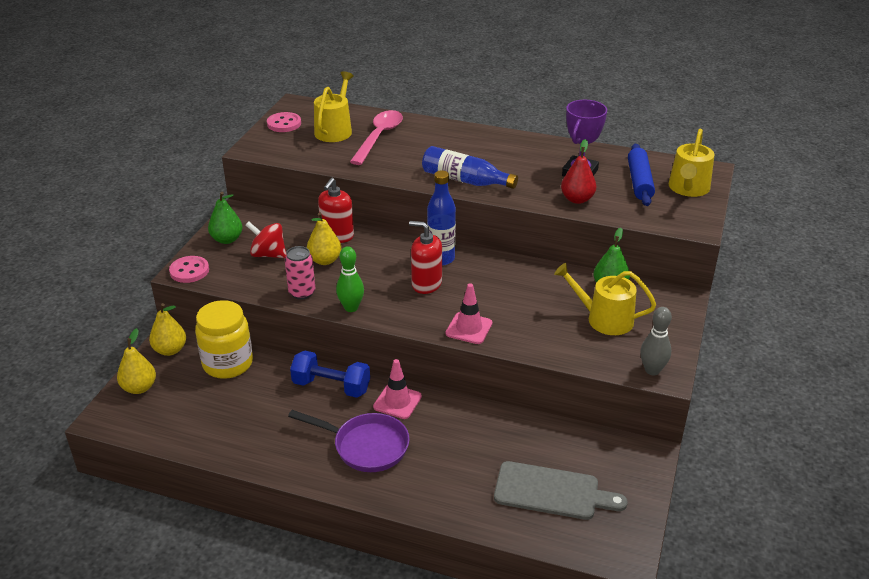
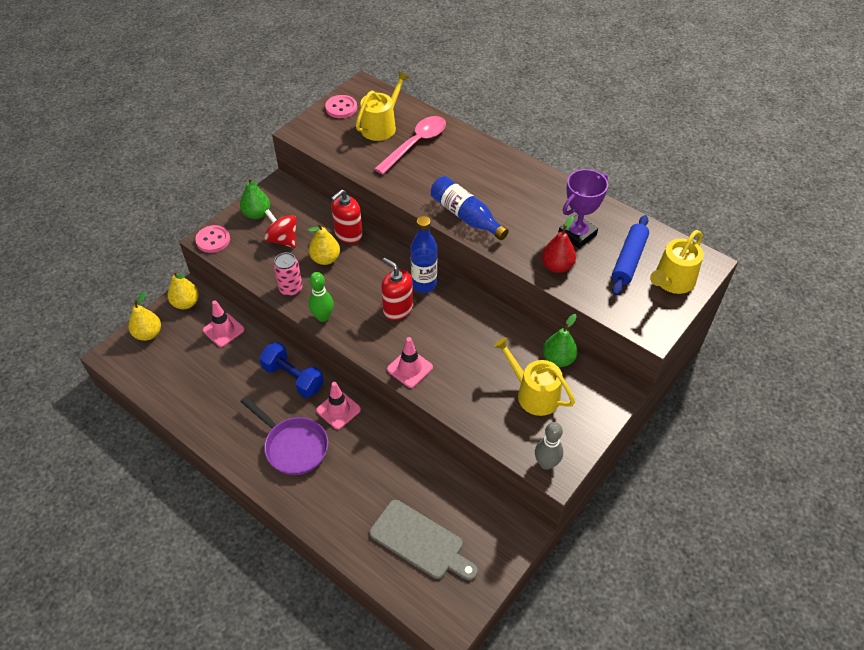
camera: 20 degrees right, 15 degrees up
yellow jar [195,300,253,379] -> pink traffic cone [203,300,245,347]

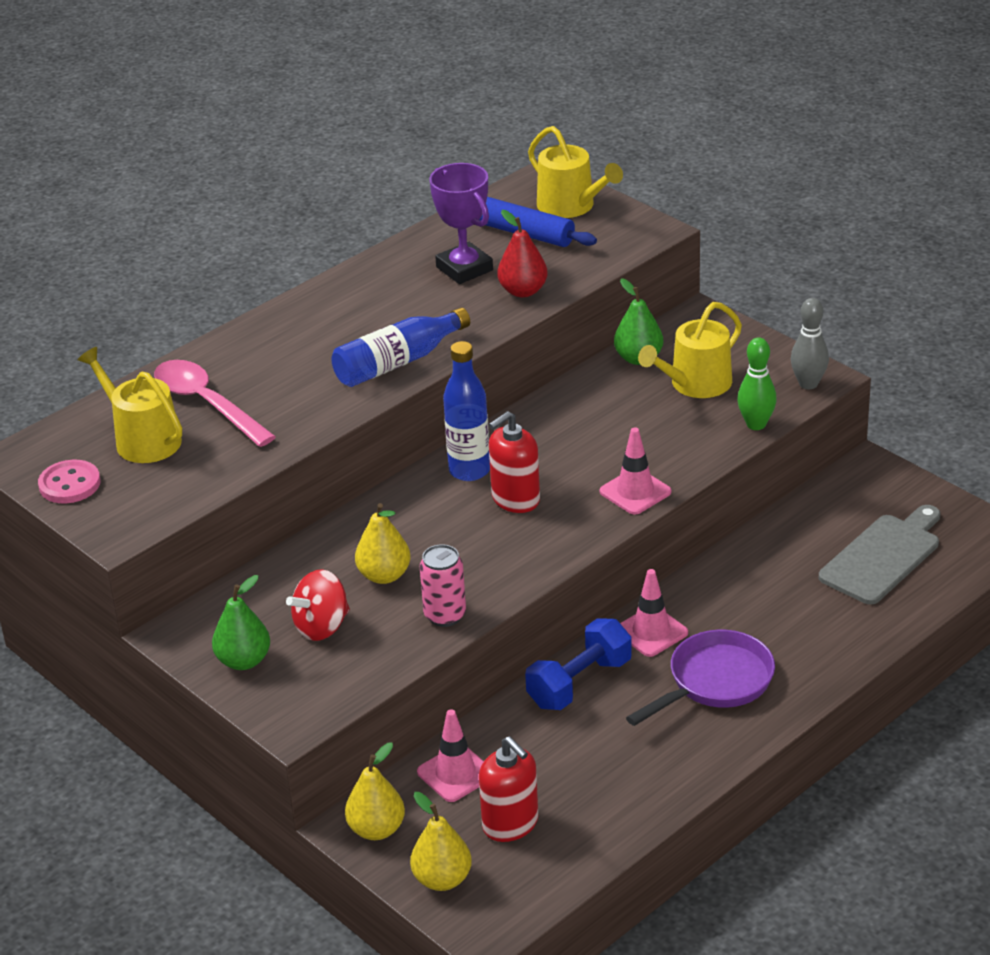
camera: 80 degrees left, 15 degrees down
pink button [195,225,230,253] -> none
green bowling pin [309,272,334,322] -> green bowling pin moved to [737,337,777,430]
red soap dispenser [331,189,363,244] -> red soap dispenser moved to [479,736,538,842]

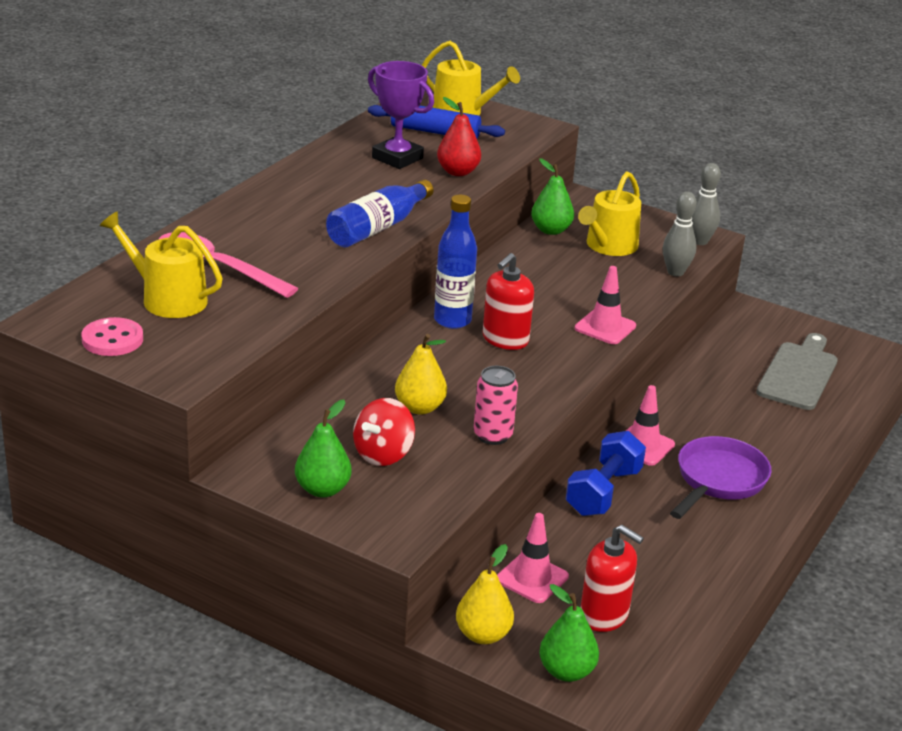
camera: 20 degrees left, 5 degrees down
yellow pear [410,792,472,891] -> green pear [539,584,599,682]
green bowling pin [737,337,777,430] -> grey bowling pin [663,192,697,277]

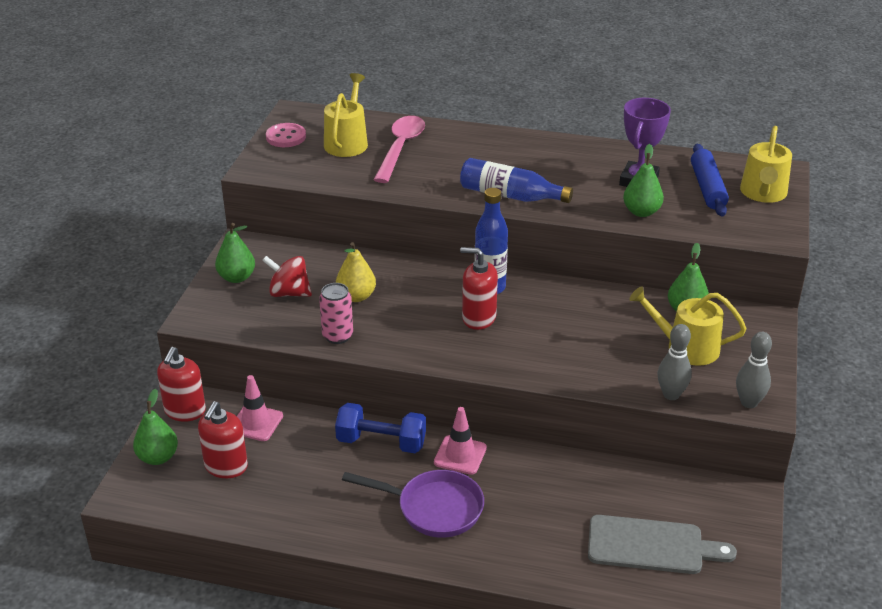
camera: 75 degrees right, 5 degrees up
red pear [437,97,481,176] -> green pear [623,144,664,217]
yellow pear [456,544,514,644] -> red soap dispenser [157,347,206,422]
pink traffic cone [575,266,636,344] -> none

